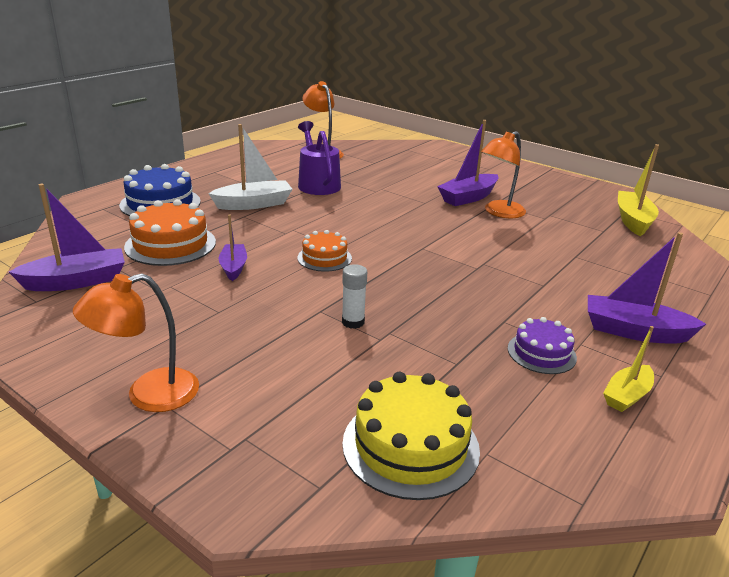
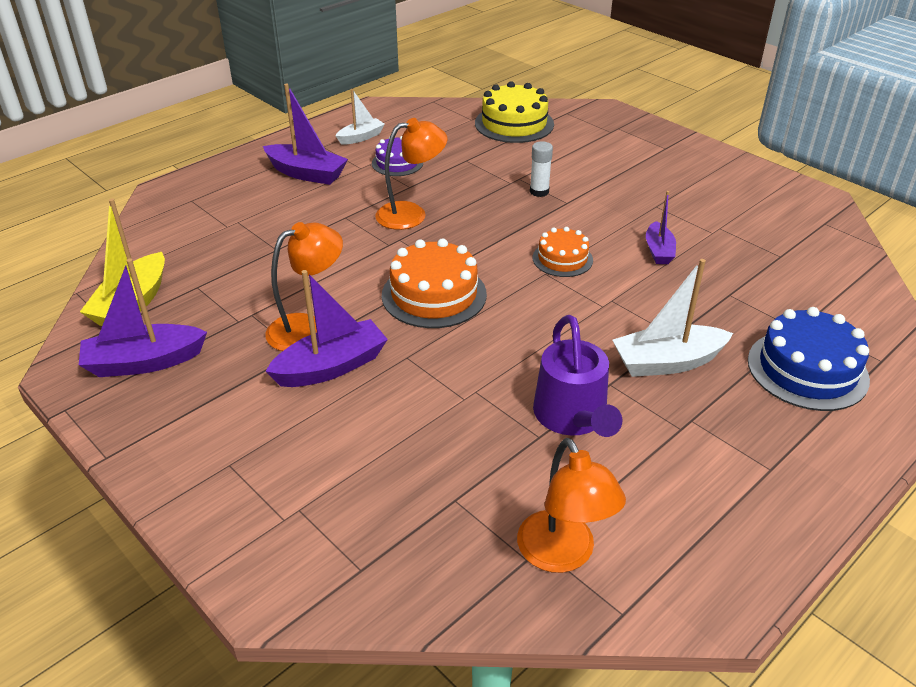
camera: 170 degrees left, 10 degrees up
purple boat [9,184,125,291] -> purple boat moved to [79,258,207,377]
orange lamp [73,273,199,412] -> orange lamp moved to [375,118,448,230]
orange cake [124,199,216,266] -> orange cake moved to [382,238,487,328]
yellow boat [603,326,654,412] -> white boat [336,89,385,145]

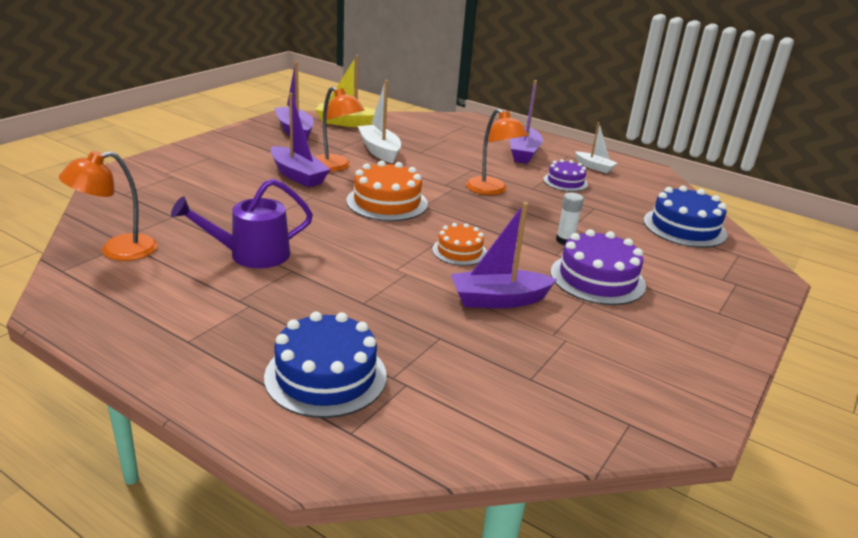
camera: 75 degrees right, 10 degrees down
yellow cake [475,81,554,143] -> blue cake [643,186,728,248]
white boat [612,259,733,377] -> white boat moved to [358,80,401,163]
purple boat [646,191,676,264] -> purple boat [451,202,557,308], size x1.63
none -> purple cake [551,229,646,305]

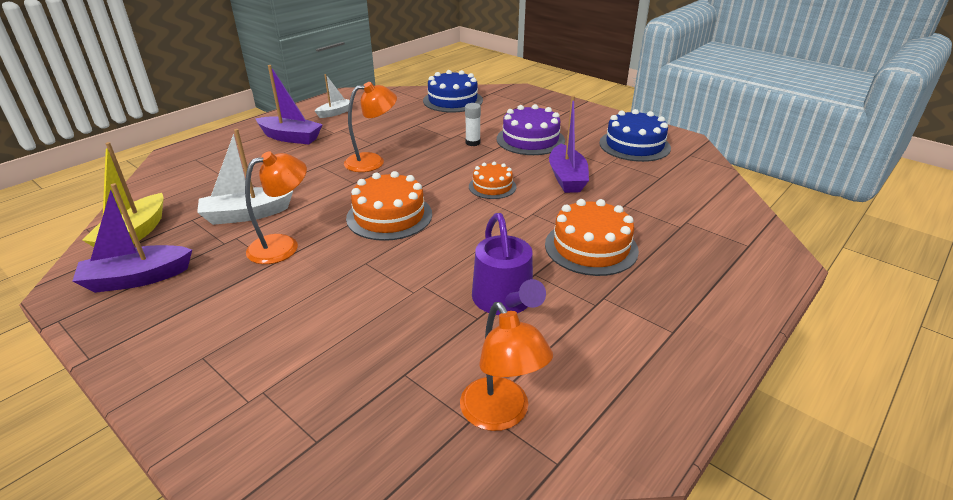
camera: 80 degrees left, 5 degrees up
blue cake [264,312,387,418] -> blue cake moved to [599,109,671,162]
purple boat [271,93,331,187] -> none
purple cake [543,159,588,192] -> none
none -> orange cake [545,199,639,276]

